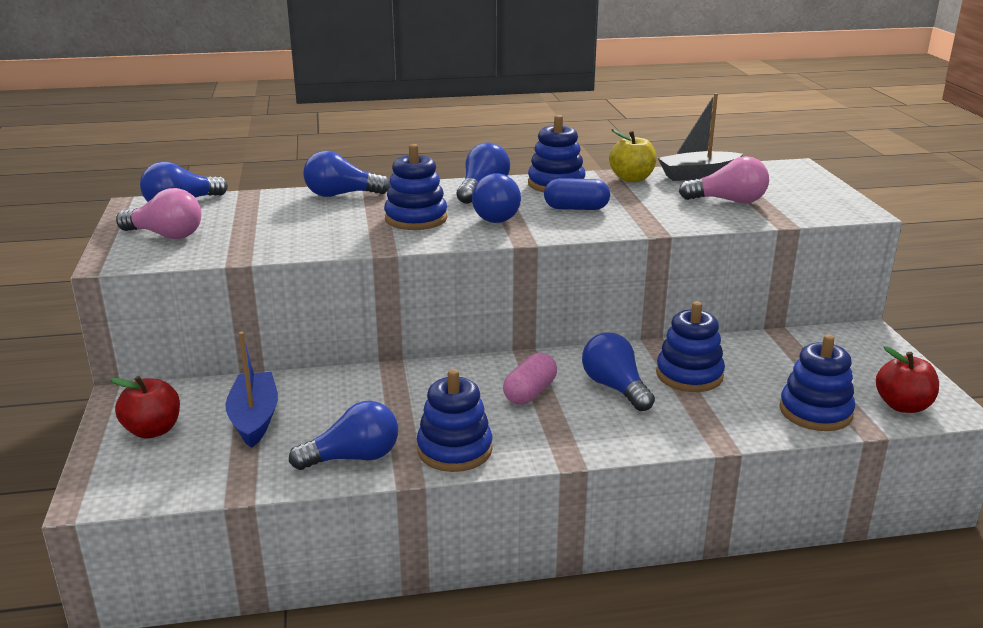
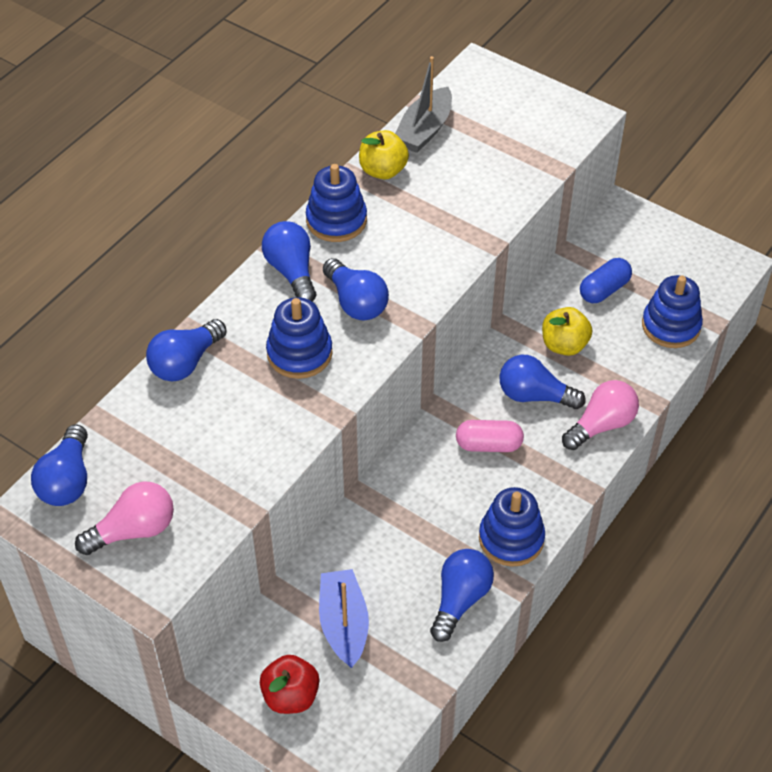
camera: 45 degrees left, 25 degrees up
blue boat [225,332,278,448] -> blue boat turned 45 degrees clockwise [319,569,369,668]
pink capsule [503,353,557,405] -> pink capsule turned 75 degrees counterclockwise [456,420,524,452]
blue capsule [544,178,610,210] -> blue capsule moved to [580,258,632,303]
blue stacking toy [656,301,725,392] -> yellow apple [542,307,592,356]
pink light bulb [679,156,769,203] -> pink light bulb moved to [562,380,639,450]
red apple [876,346,939,413] -> none

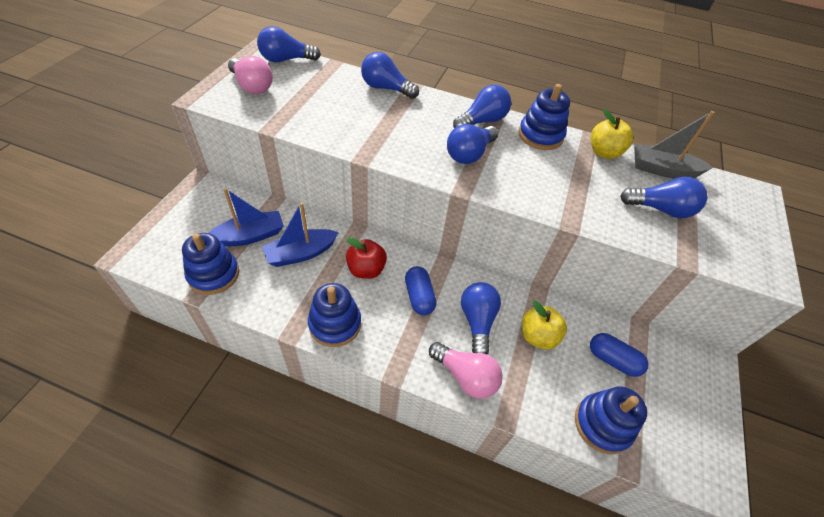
camera: 70 degrees right, 0 degrees up
red apple [260,655,319,714] -> red apple moved to [346,237,387,279]
blue stacking toy [266,297,333,379] -> blue stacking toy moved to [182,233,239,295]
blue light bulb [430,549,494,642] -> blue light bulb moved to [620,177,708,218]
pink capsule [456,420,524,452] -> blue capsule [405,266,436,315]
none -> blue boat [262,202,339,267]

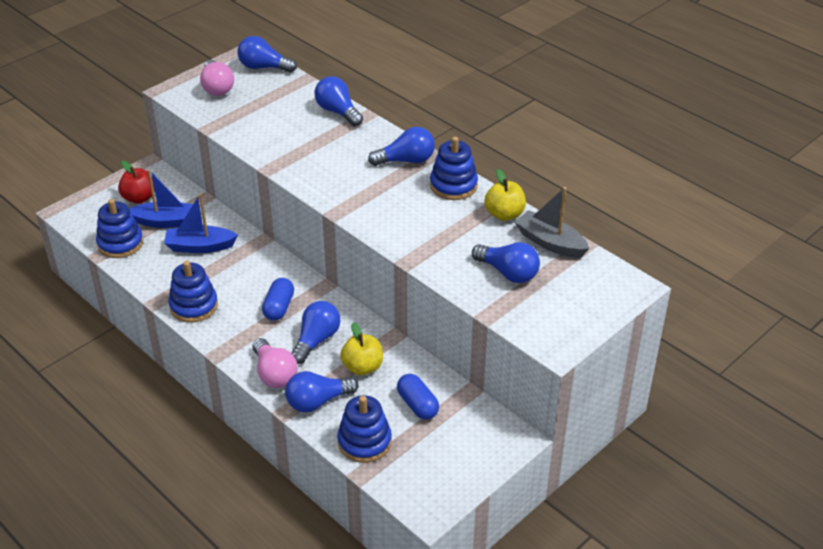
camera: 30 degrees right, 10 degrees down
red apple [346,237,387,279] -> red apple moved to [118,161,155,204]
blue light bulb [447,124,498,164] -> blue light bulb moved to [285,371,358,412]

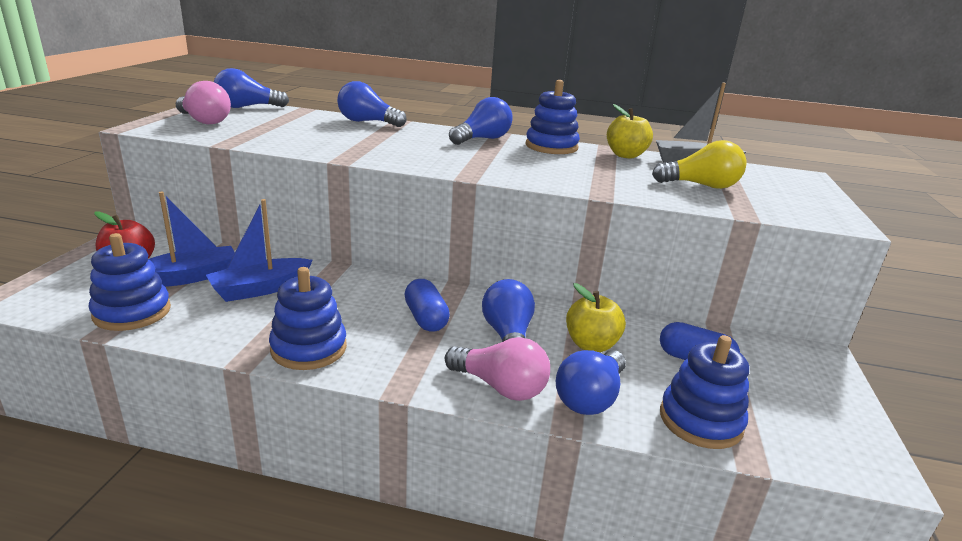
camera: 35 degrees left, 15 degrees down
blue light bulb [472,242,540,283] -> yellow light bulb [652,140,747,189]

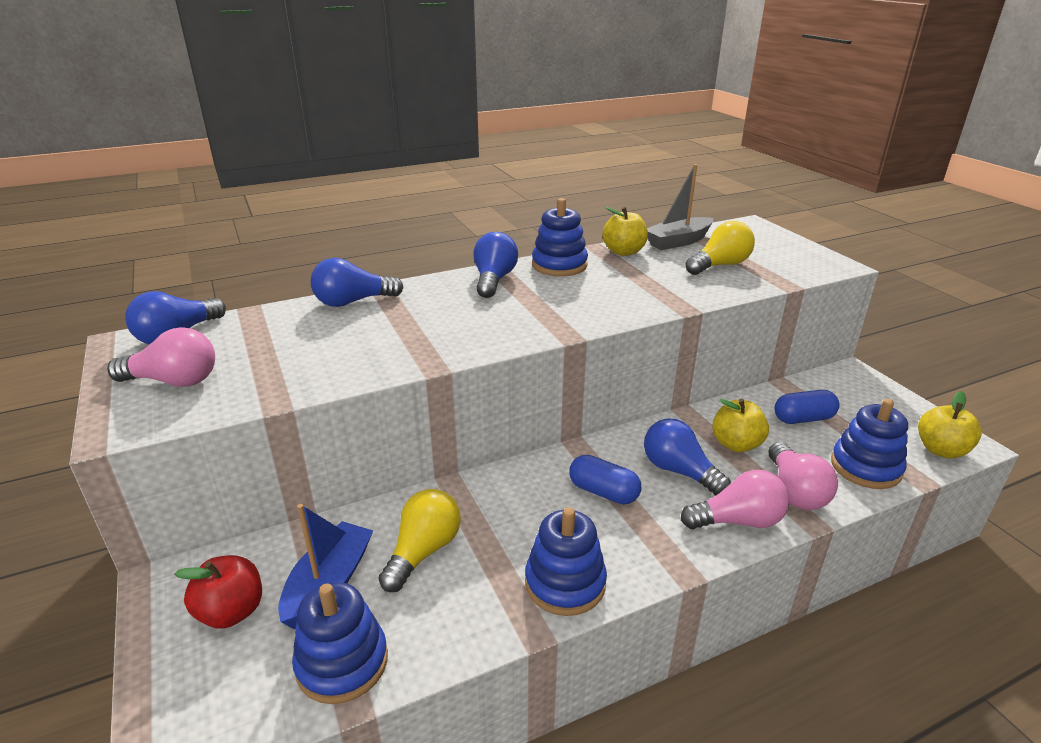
camera: 35 degrees left, 5 degrees up
blue boat [206,199,313,302] -> yellow light bulb [378,489,461,592]
blue light bulb [556,350,626,415] -> pink light bulb [768,442,838,510]
none -> yellow apple [918,391,982,459]

